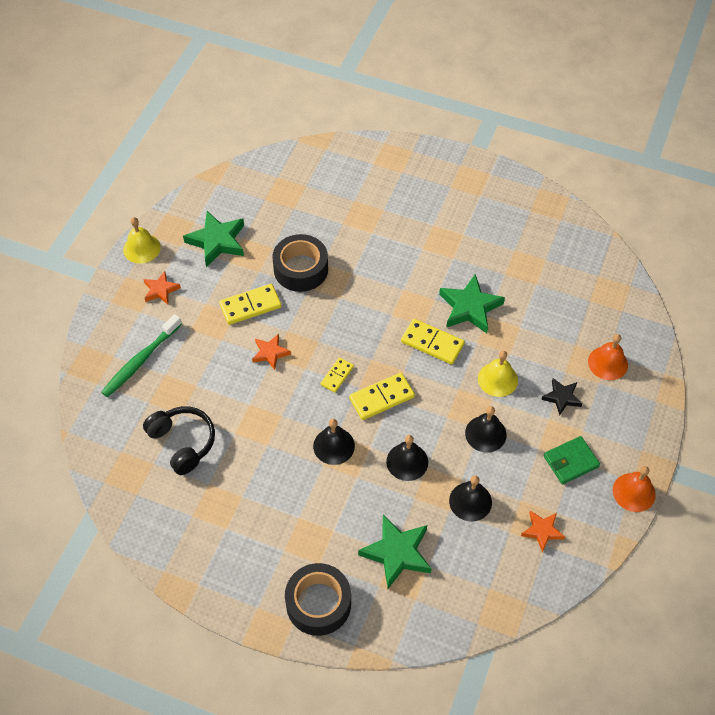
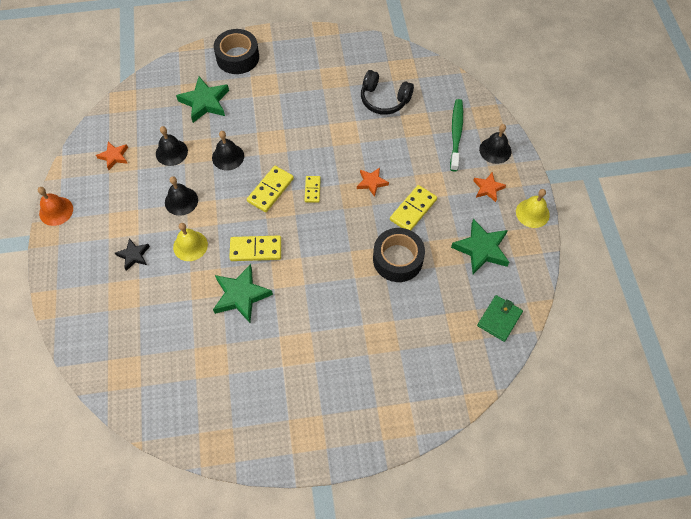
camera: 150 degrees right, 5 degrees up
black bell [313,419,355,465] -> black bell moved to [479,124,511,164]
green wallet [544,436,600,484] -> green wallet moved to [477,295,523,342]
orange bell [588,334,628,380] -> none

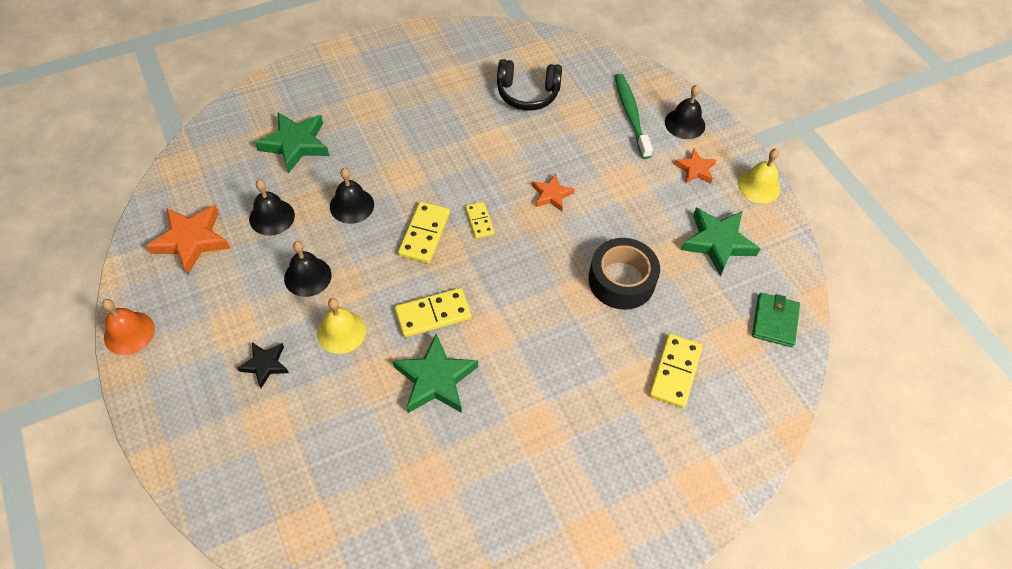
camera: 20 degrees left, 5 degrees down
orange star [96,142,128,170] -> orange star [146,205,230,274], size x1.72
black tape [214,29,259,74] -> none
yellow domino [390,185,437,230] -> yellow domino moved to [649,334,702,408]

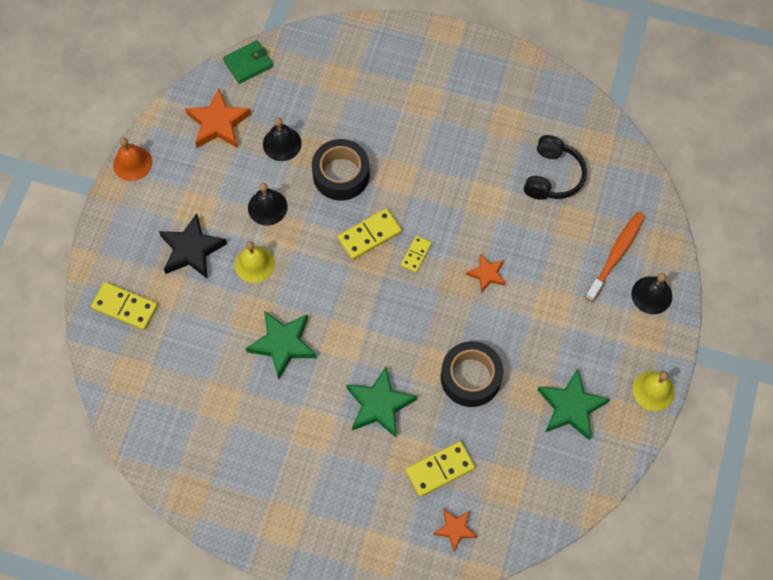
camera: 45 degrees right, 10 degrees up
black star [237,342,289,388] -> black star [159,213,227,278], size x1.72
green star [255,112,329,173] -> green star moved to [346,367,417,437]
black bell [330,168,374,224] -> black tape [312,139,369,201]
yellow domino [395,288,472,338] -> yellow domino moved to [91,282,158,330]
black headphones [497,59,562,111] -> black headphones turned 120 degrees counterclockwise [524,135,587,200]
green toothbrush [615,74,653,159] -> orange toothbrush [585,212,645,302]
orange star [674,149,716,184] -> orange star moved to [434,509,477,552]
green wallet [752,293,800,347] -> green wallet moved to [223,40,273,84]

